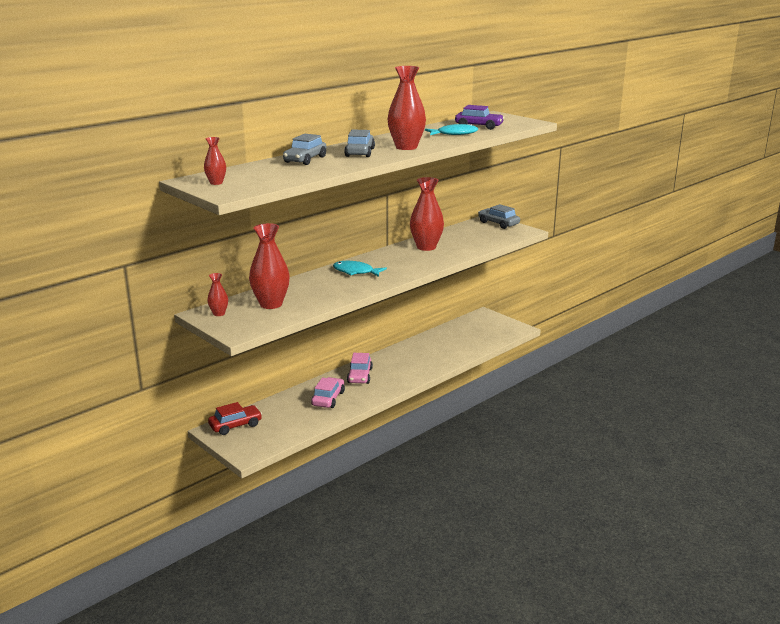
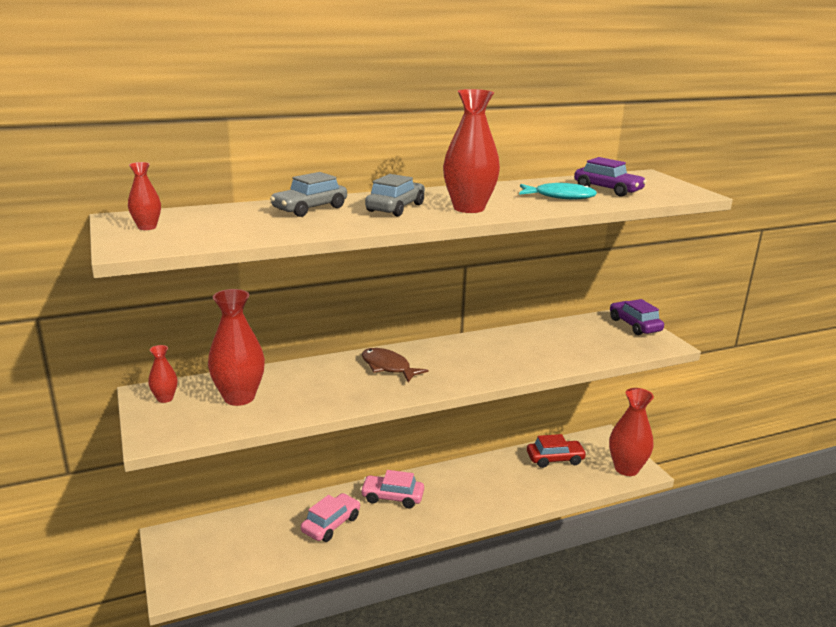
camera: 20 degrees right, 0 degrees up
red car [208,402,262,435] -> red car moved to [527,434,587,468]
turquoise fish [333,261,387,277] -> brown fish [362,348,429,382]
pink car [347,353,373,384] -> pink car turned 75 degrees clockwise [360,470,424,508]
red vase [410,177,444,251] -> red vase moved to [609,388,654,476]
grey car [478,204,520,229] -> purple car [610,299,664,335]

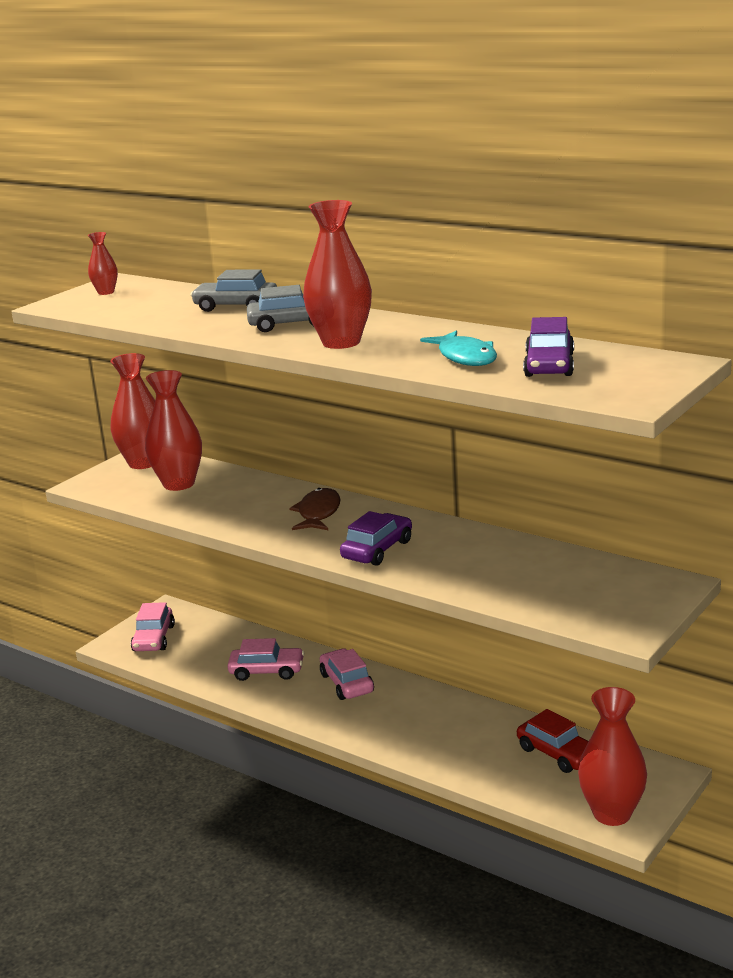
camera: 60 degrees right, 0 degrees up
red vase [148,345,177,403] -> red vase [110,353,155,469], size x1.99
purple car [610,299,664,335] -> purple car moved to [340,511,412,566]
none -> pink car [131,602,175,651]

